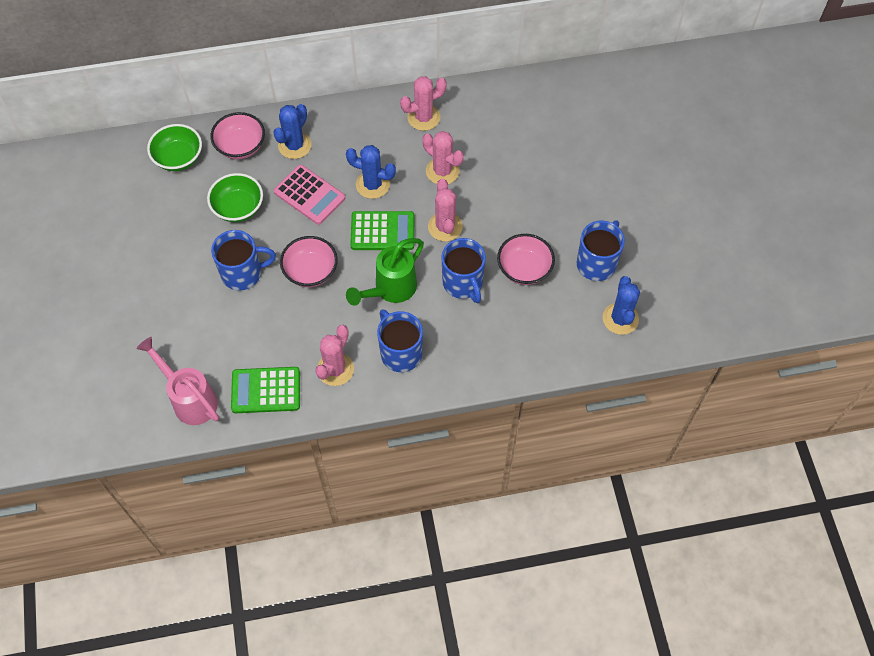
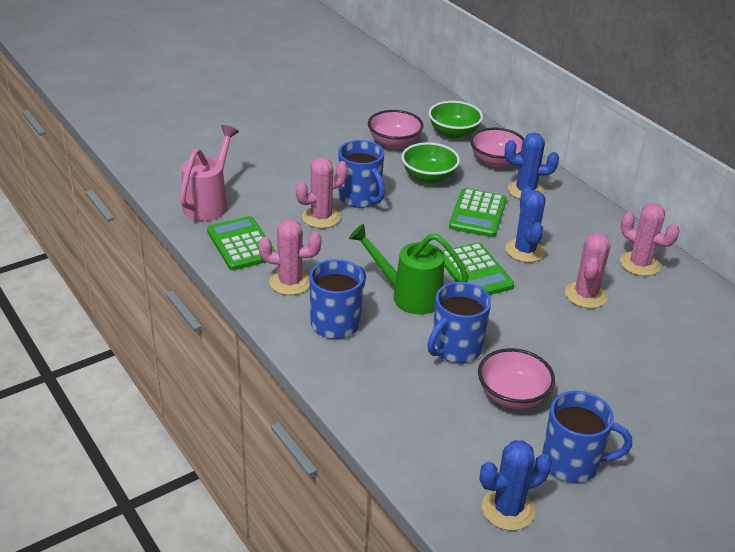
camera: 65 degrees right, 25 degrees down
pink calculator [274,165,345,225] -> green calculator [449,188,506,237]
pink bowl [280,236,338,287] -> pink bowl moved to [368,110,424,148]
pink cactus [428,179,463,241] -> pink cactus moved to [296,157,348,228]

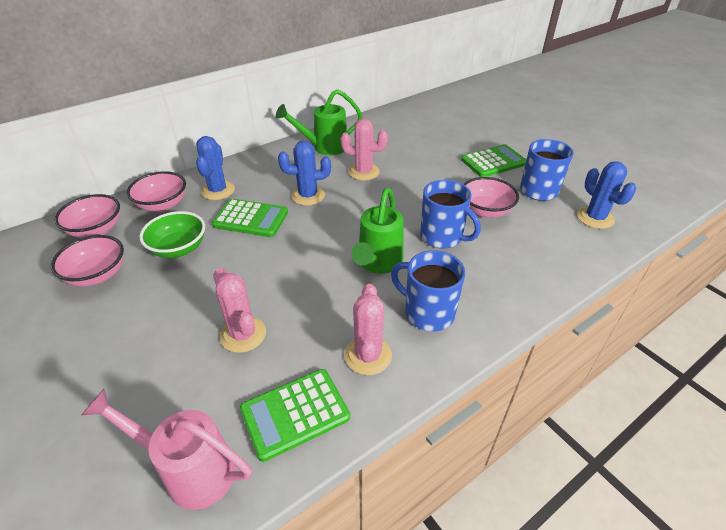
camera: 90 degrees left, 5 degrees up
blue mug [338,140,385,208] -> none
green bowl [428,101,483,138] -> pink bowl [54,194,120,238]
green calculator [443,242,514,295] -> green calculator moved to [461,144,526,177]
pink cactus [620,203,680,276] -> green watering can [276,89,363,155]

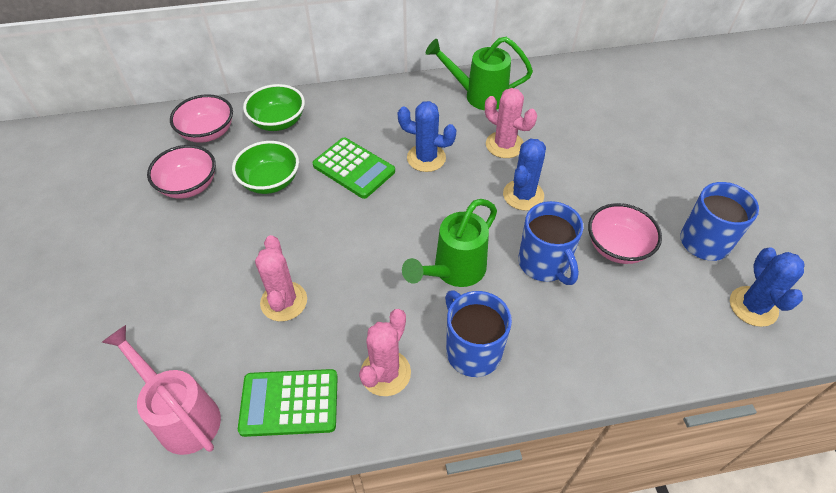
camera: 25 degrees right, 10 degrees up
pink bowl [127,171,186,212] -> green bowl [243,84,305,131]
blue cactus [196,136,235,200] -> blue cactus moved to [503,139,546,211]
green calculator [461,144,526,177] -> none

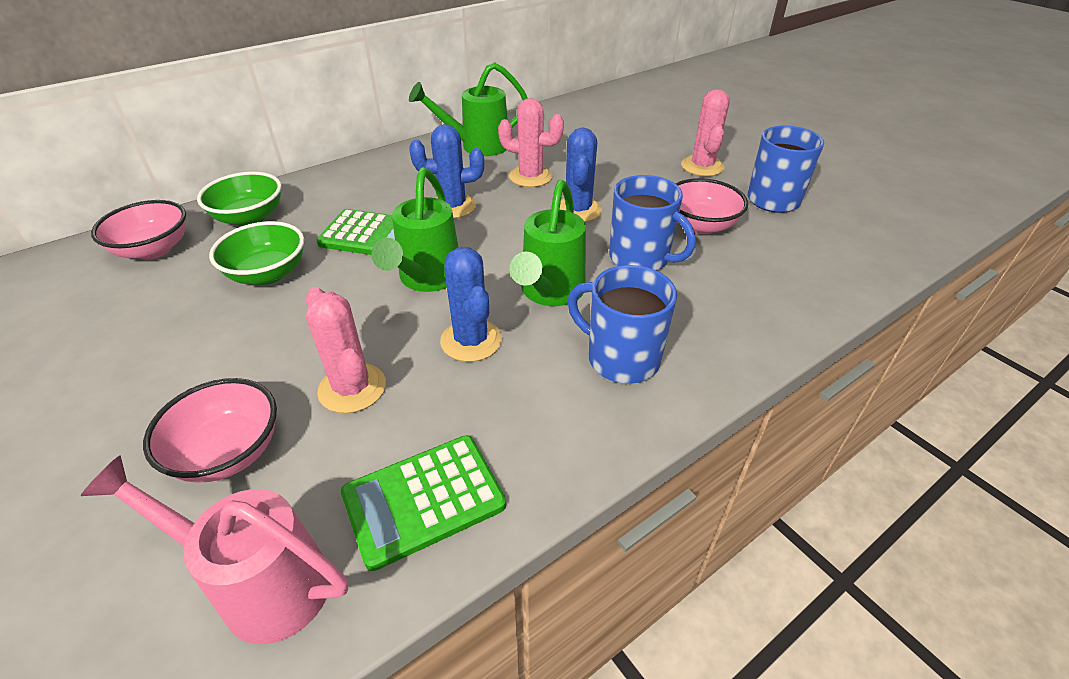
camera: 25 degrees left, 10 degrees down
pink bowl [147,145,216,199] -> pink bowl moved to [143,378,277,482]
pink cactus [359,309,411,396] -> pink cactus moved to [681,89,730,176]
blue cactus [730,247,804,327] -> blue cactus moved to [440,247,502,362]
none -> green watering can [372,167,458,292]

